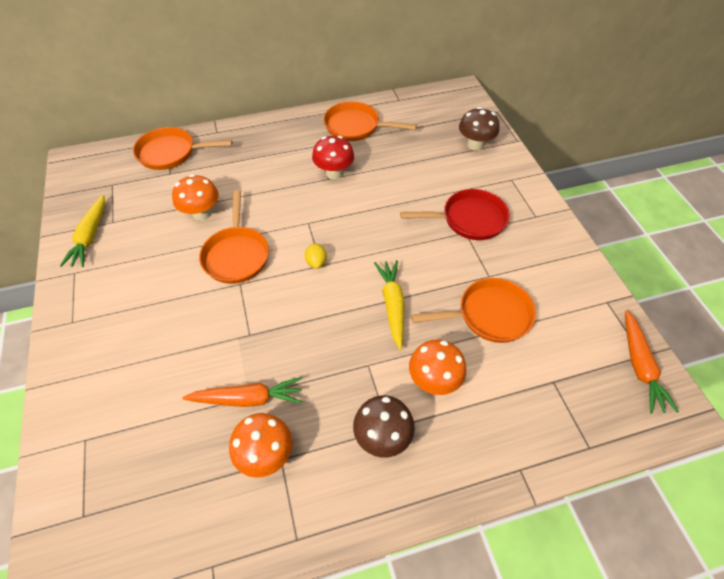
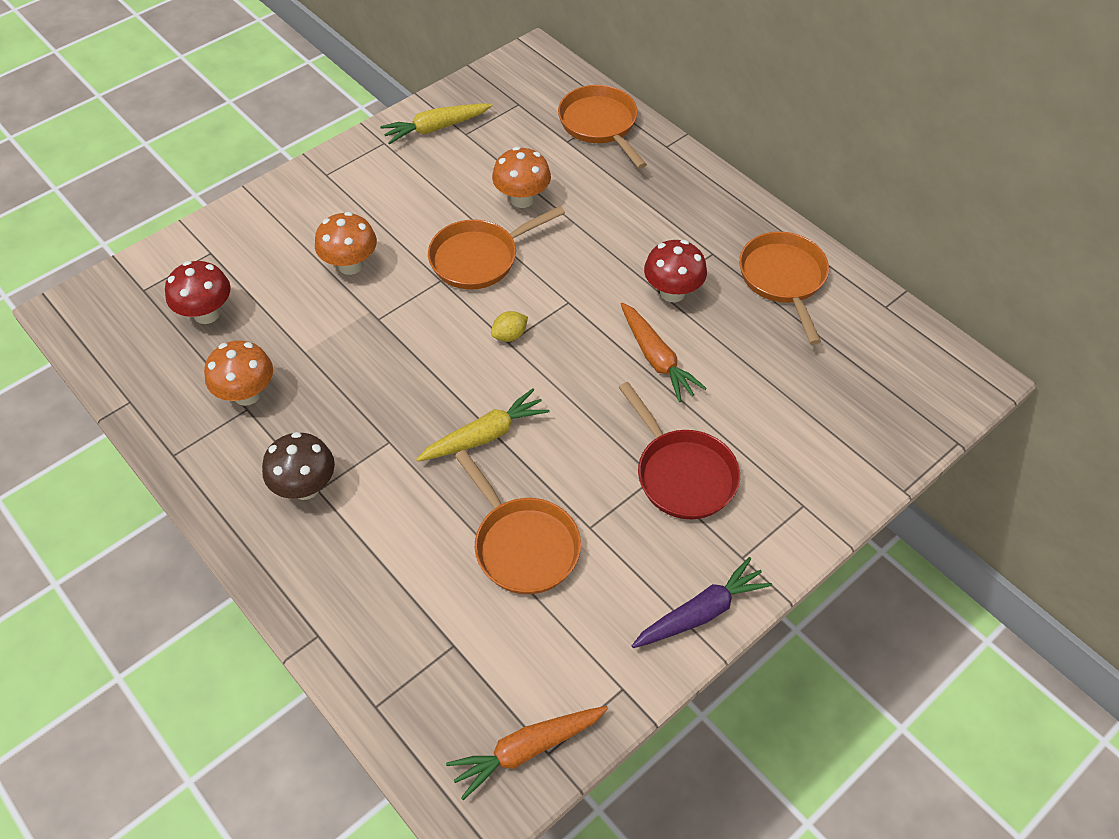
camera: 65 degrees right, 0 degrees up
orange carrot [182,377,302,407] -> orange carrot moved to [621,303,707,402]
orange mushroom [409,339,466,395] -> orange mushroom moved to [315,212,377,275]
brown mushroom [459,107,500,151] -> none
none -> red mushroom [165,261,231,324]
none -> purple carrot [632,557,772,648]

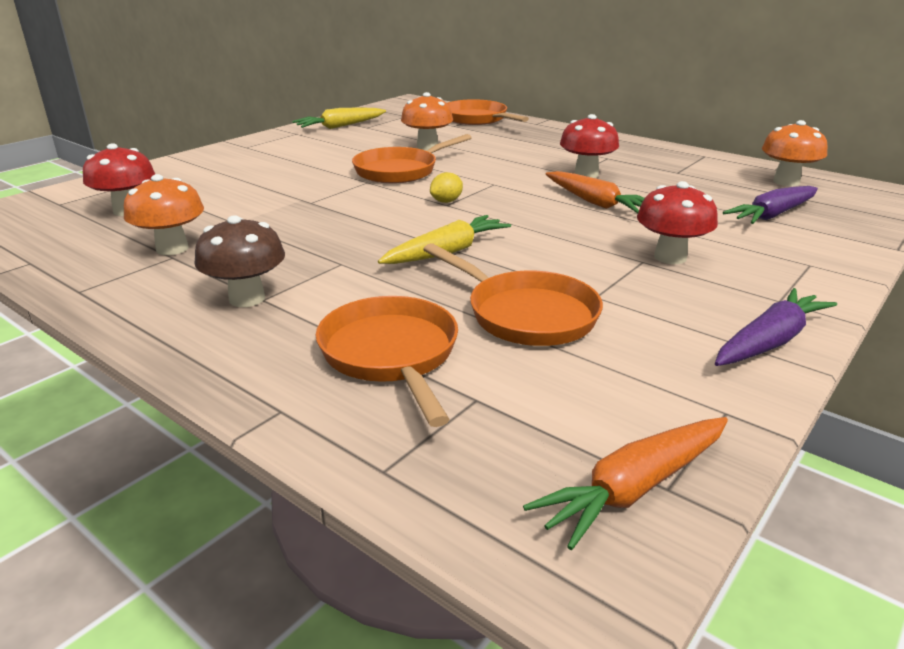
camera: 10 degrees left, 25 degrees down
orange mushroom [315,212,377,275] -> orange mushroom moved to [762,120,828,186]
red pan [619,382,740,519] -> red mushroom [637,181,718,264]
orange pan [739,232,829,345] -> orange pan moved to [316,296,458,427]
none -> purple carrot [723,186,818,224]

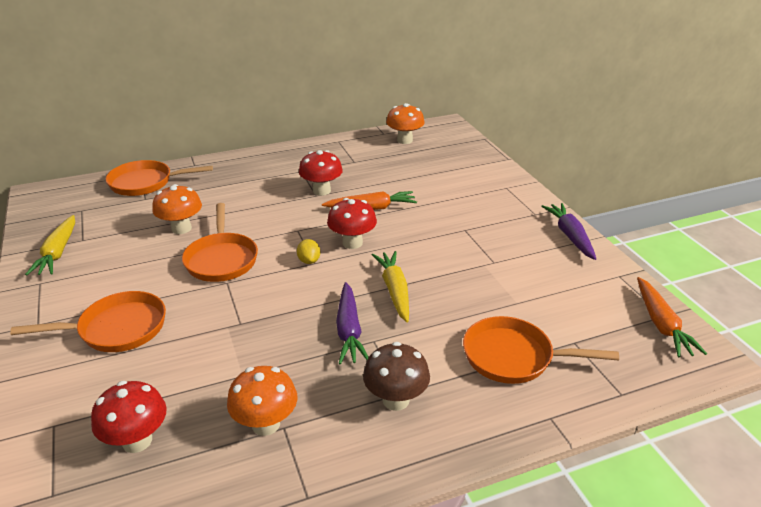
camera: 60 degrees left, 5 degrees up
orange pan [423,243,603,346] -> orange pan moved to [10,291,166,352]
red mushroom [637,181,718,264] -> red mushroom moved to [327,198,377,249]
purple carrot [723,186,818,224] -> purple carrot moved to [336,282,369,364]

